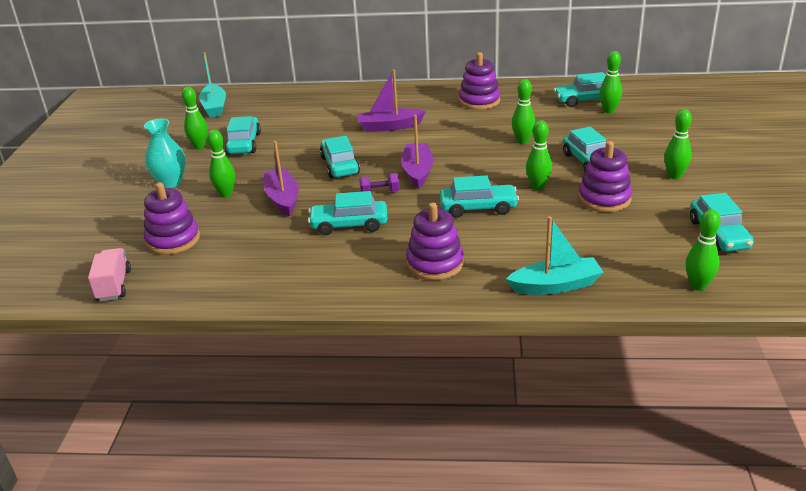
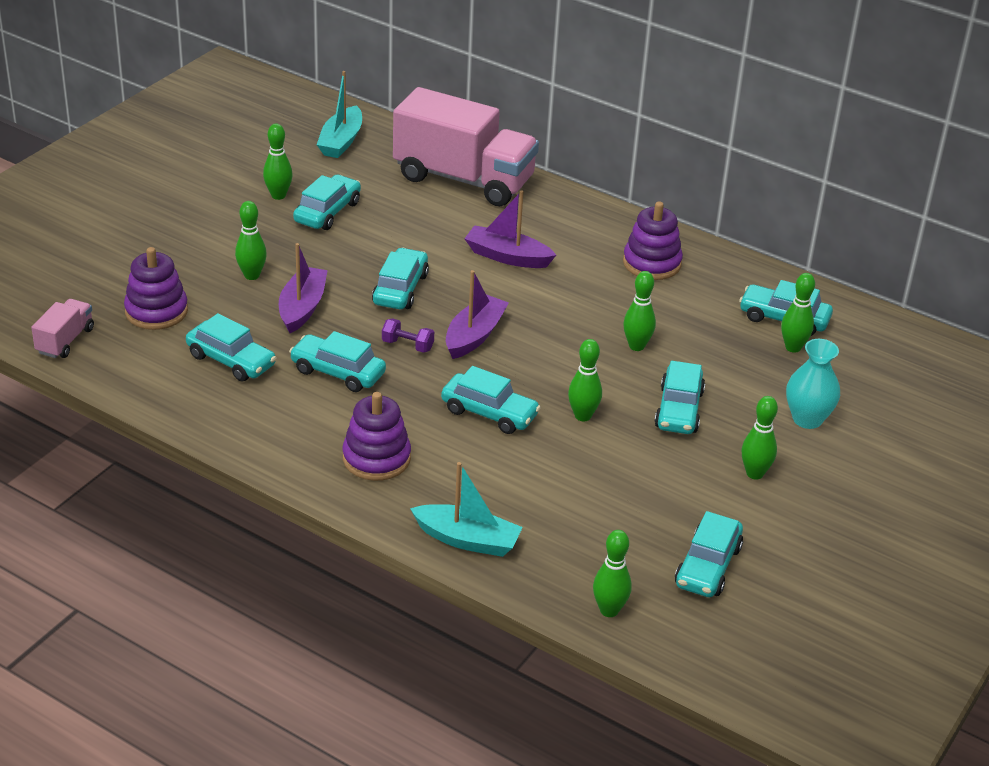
camera: 25 degrees right, 5 degrees up
turquoise vase [144,119,186,188] -> turquoise vase moved to [786,339,840,429]
purple stacking toy [578,141,632,212] -> none
none -> turquoise car [186,313,276,381]
none -> pink truck [393,87,539,206]

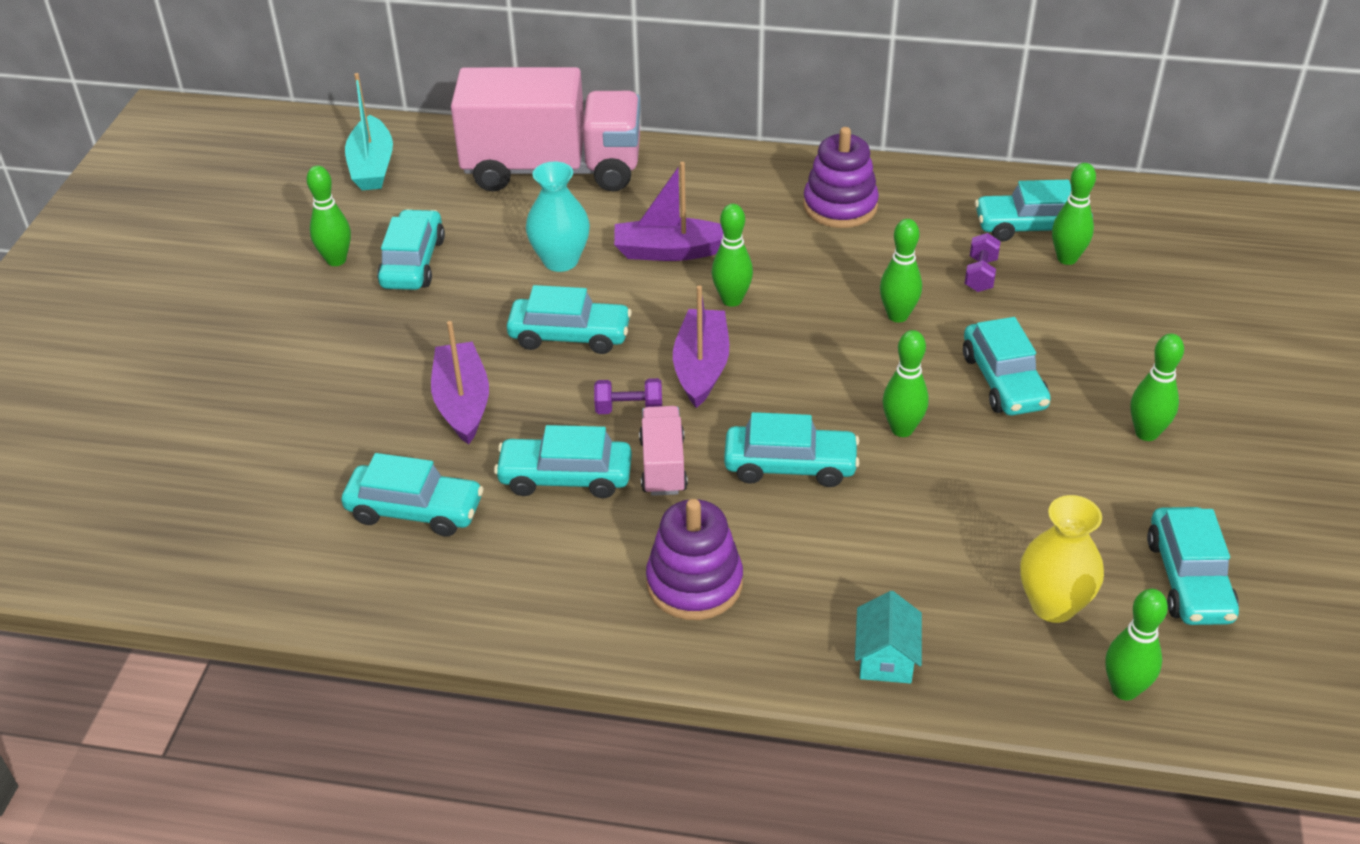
camera: 20 degrees left, 5 degrees up
pink truck [31,299,94,358] -> pink truck moved to [639,406,688,496]
purple stacking toy [124,247,188,330] -> none
green bowling pin [235,201,267,280] -> green bowling pin moved to [712,204,753,307]
turquoise car [372,248,429,309] -> turquoise car turned 105 degrees clockwise [507,285,632,354]
turquoise boat [410,462,523,557] -> turquoise house [855,591,922,683]
turquoise vase [786,339,840,429] -> turquoise vase moved to [526,162,590,272]
none -> purple dumbbell [965,233,1001,292]
none -> yellow vase [1020,495,1104,623]

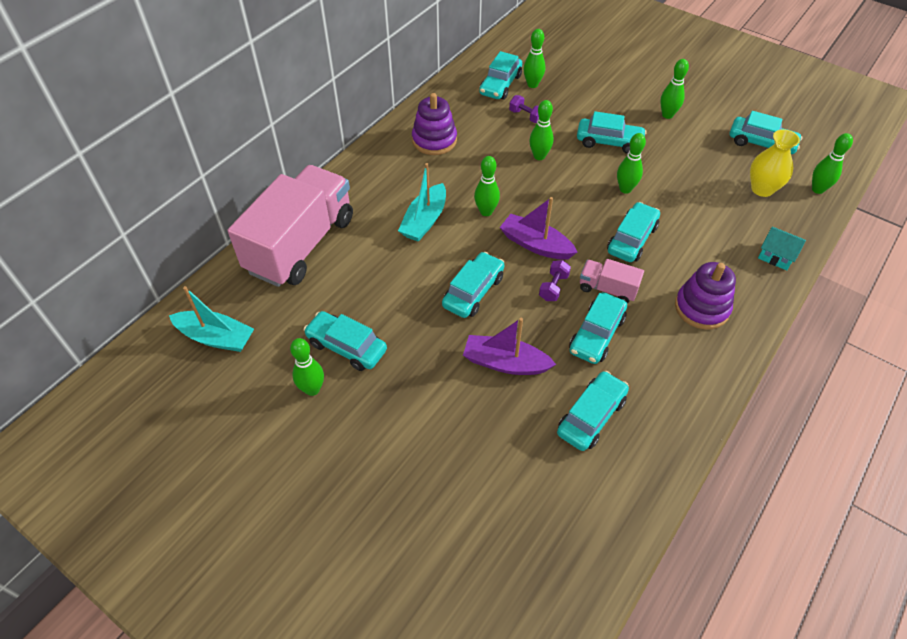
camera: 65 degrees left, 10 degrees up
turquoise vase [526,162,590,272] -> none
purple boat [614,162,723,261] -> turquoise boat [398,163,446,242]

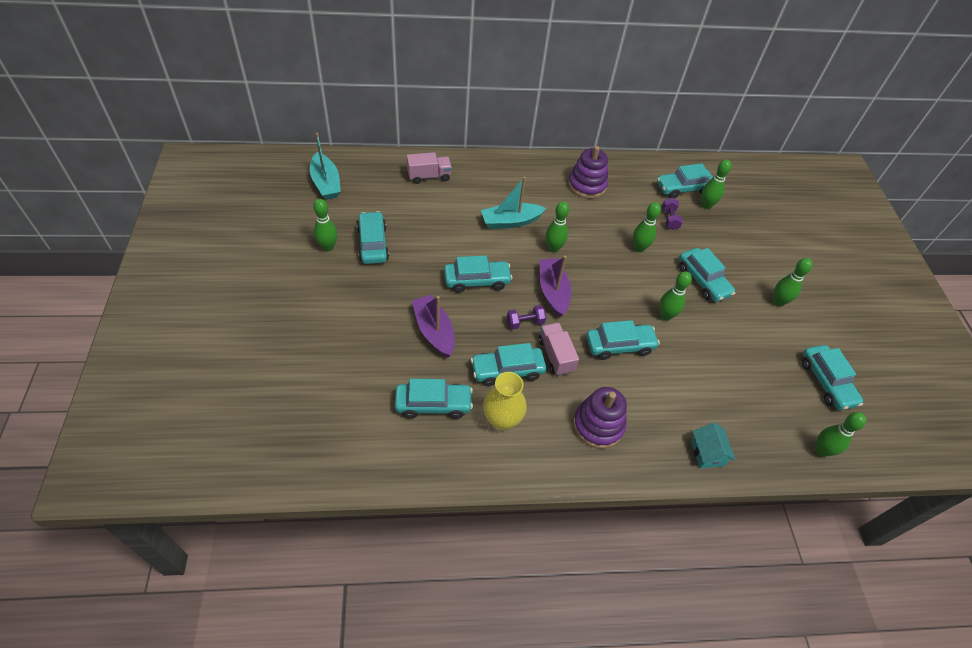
camera: 45 degrees right, 0 degrees up
pink truck [228,165,353,287] -> pink truck [407,152,452,184], size x0.44
yellow vase [750,129,800,197] -> yellow vase moved to [483,372,527,431]

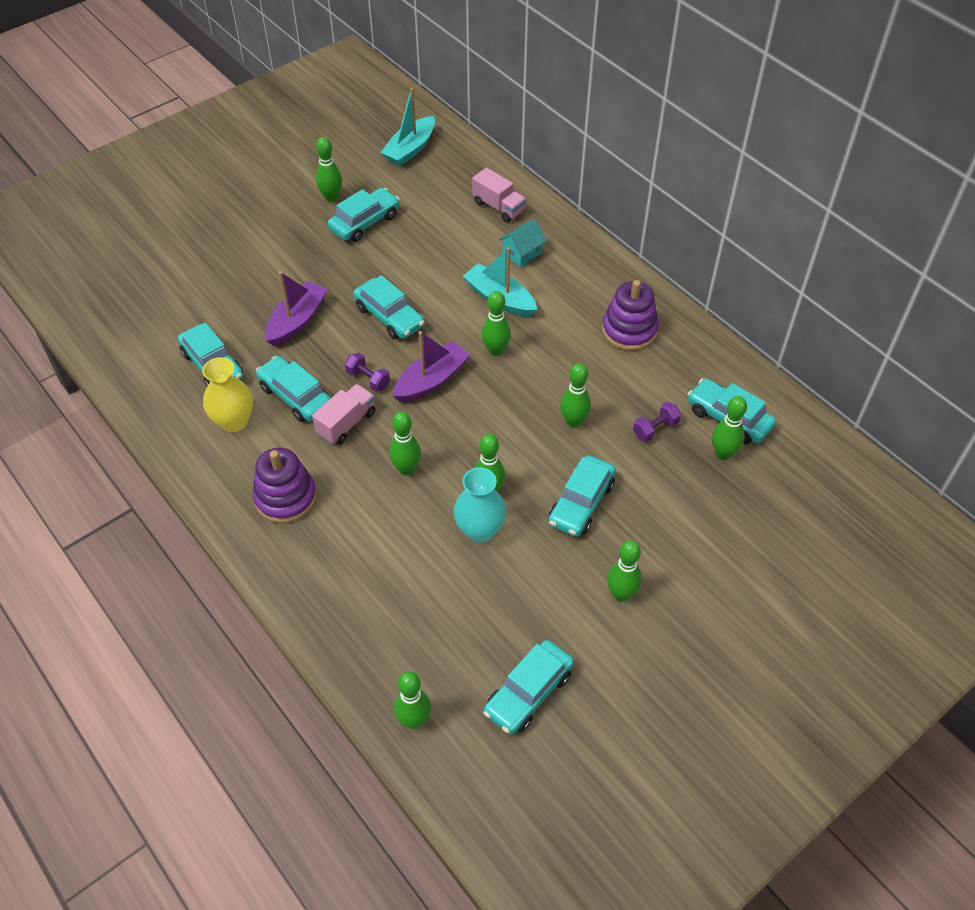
camera: 60 degrees right, 0 degrees up
turquoise car [586,320,660,360] -> green bowling pin [389,412,421,475]
turquoise house [691,423,736,468] -> turquoise house moved to [499,220,547,267]
none -> turquoise vase [454,467,506,543]

